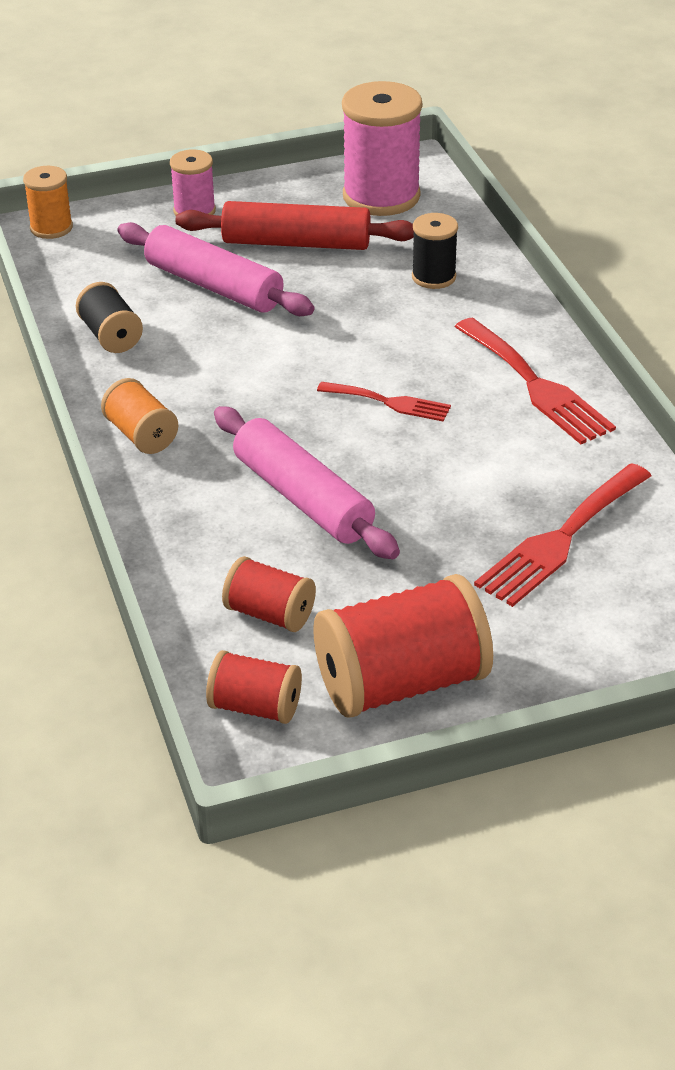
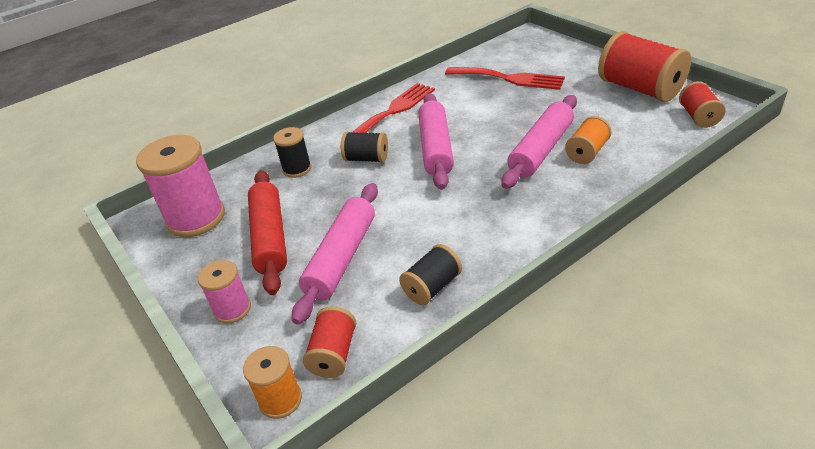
camera: 105 degrees left, 0 degrees up
orange spool [101,378,178,454] -> orange spool moved to [565,116,612,164]
red spool [222,556,316,632] -> red spool moved to [303,306,356,378]
red fork [317,382,451,422] -> pink rolling pin [418,93,454,190]
none -> black spool [341,132,388,163]

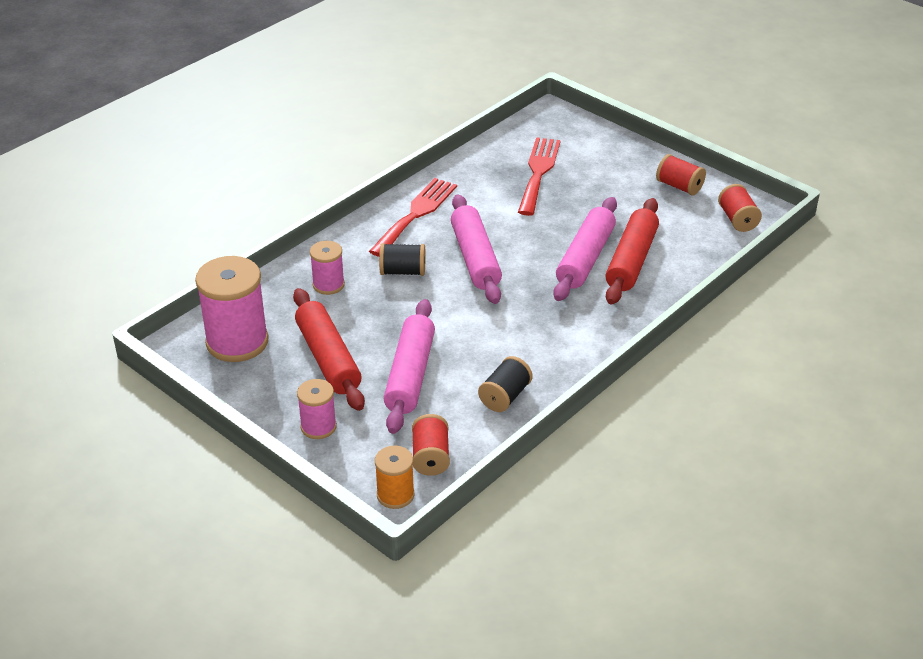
camera: 15 degrees left, 0 degrees up
black spool [273,127,311,178] -> pink spool [310,241,345,295]
red fork [445,67,565,90] -> red fork turned 90 degrees counterclockwise [518,137,561,216]
orange spool [565,116,612,164] -> red rolling pin [606,198,659,305]
red spool [598,31,691,102] -> red spool [656,154,706,195], size x0.54

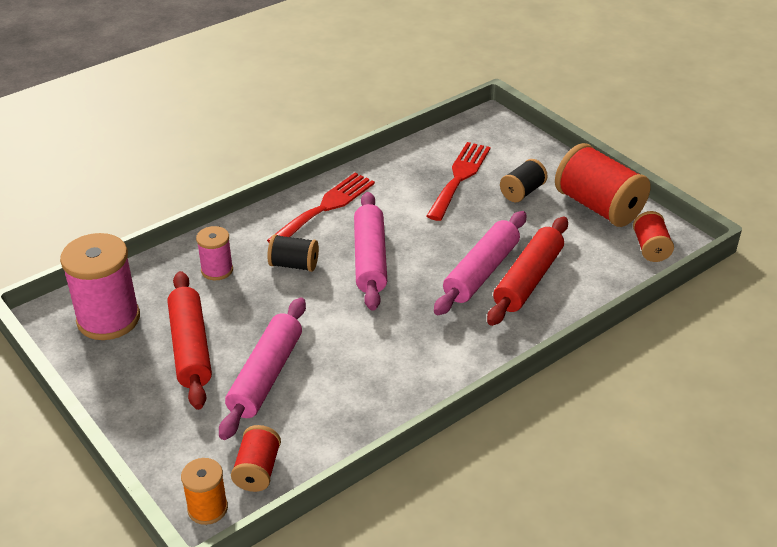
camera: 10 degrees right, 0 degrees up
pink spool [297,379,337,439] -> none
black spool [478,356,533,412] -> black spool moved to [500,159,548,202]
red spool [656,154,706,195] -> red spool [555,143,651,227], size x1.86

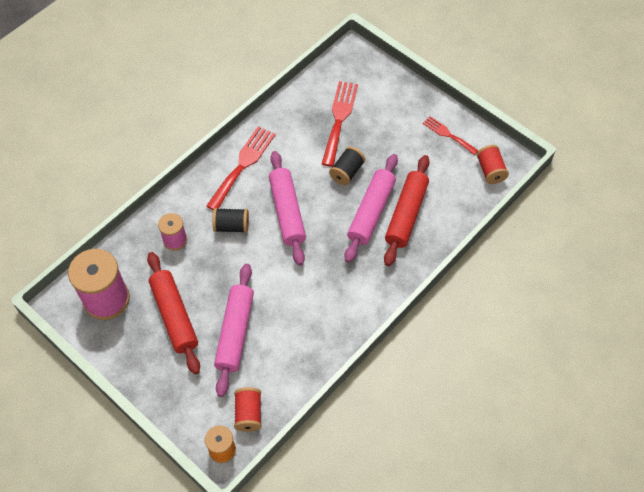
camera: 10 degrees left, 20 degrees up
black spool [500,159,548,202] -> black spool moved to [329,147,365,185]
red spool [555,143,651,227] -> red fork [423,116,478,155]

